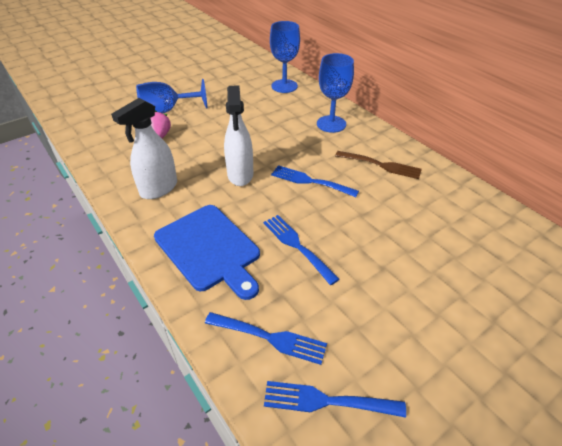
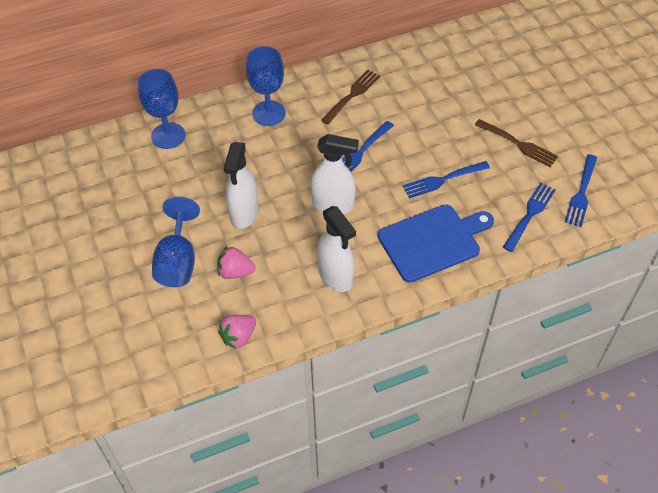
camera: 75 degrees left, 10 degrees up
none -> pink strawberry [218,315,256,350]
none -> white spray bottle [224,142,259,229]
none -> brown fork [475,119,558,167]

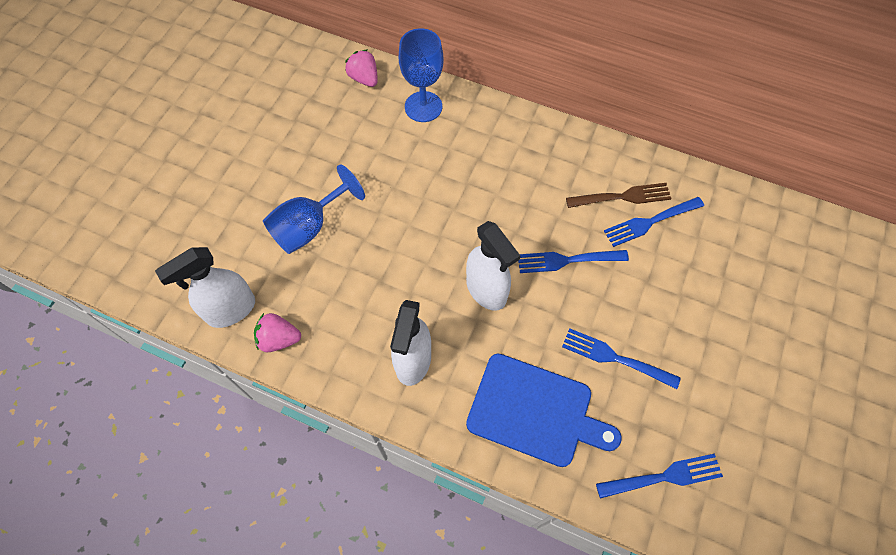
camera: 45 degrees right, 10 degrees up
pink strawberry [217,246,255,279] -> pink strawberry moved to [345,49,378,87]
white spray bottle [224,142,259,229] -> white spray bottle moved to [155,247,255,328]
blue goblet [246,46,286,126] -> none
brown fork [475,119,558,167] -> none
blue fork [565,154,597,227] -> blue fork moved to [604,197,704,247]

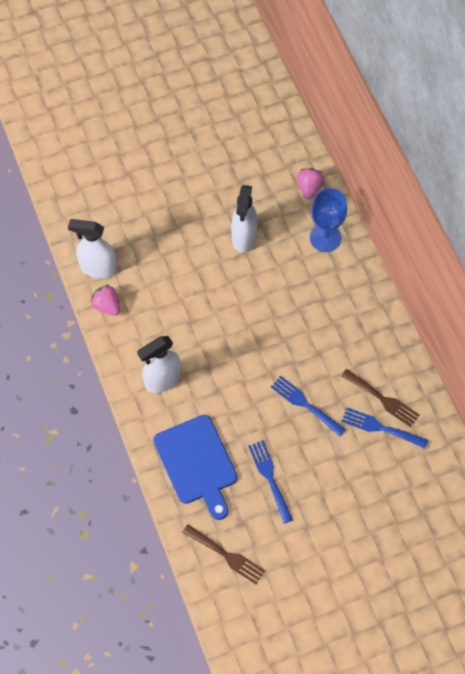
camera: 45 degrees right, 0 degrees up
blue goblet [263,164,365,254] -> none
white spray bottle [466,221,520,311] -> white spray bottle moved to [231,185,257,253]
blue fork [596,454,723,499] -> brown fork [182,524,265,584]

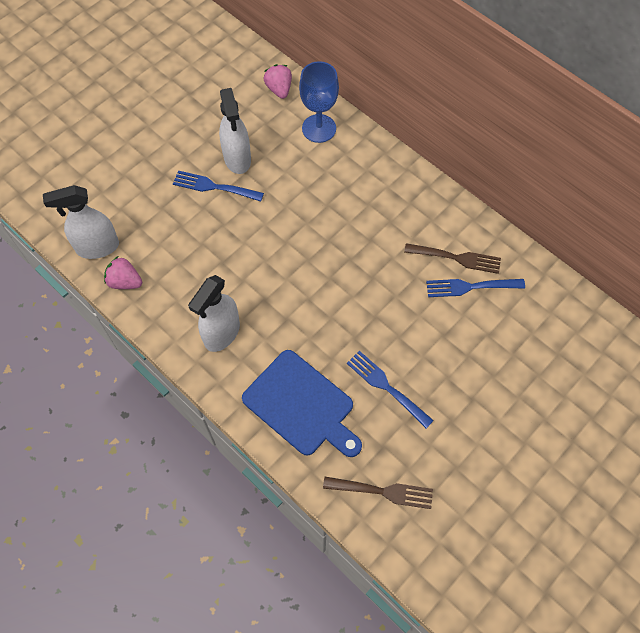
camera: 25 degrees left, 0 degrees up
blue fork [271,376,346,436] -> blue fork moved to [173,170,264,201]

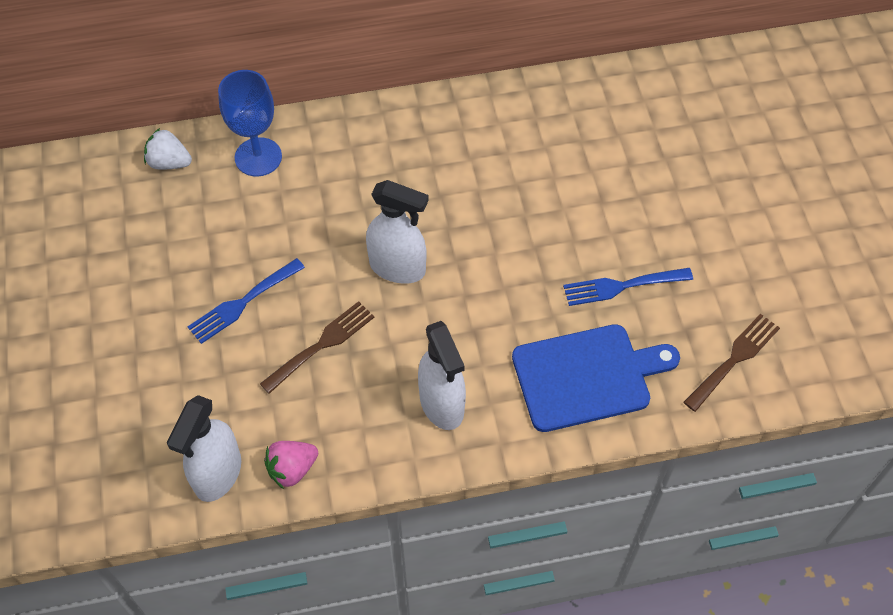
camera: 55 degrees left, 5 degrees down
white spray bottle [219,88,251,174] -> white spray bottle moved to [366,180,429,284]
pink strawberry [264,64,292,99] -> white strawberry [144,128,192,170]
brown fork [404,243,501,274] -> brown fork moved to [260,301,374,394]
blue fork [426,279,525,297] -> none

